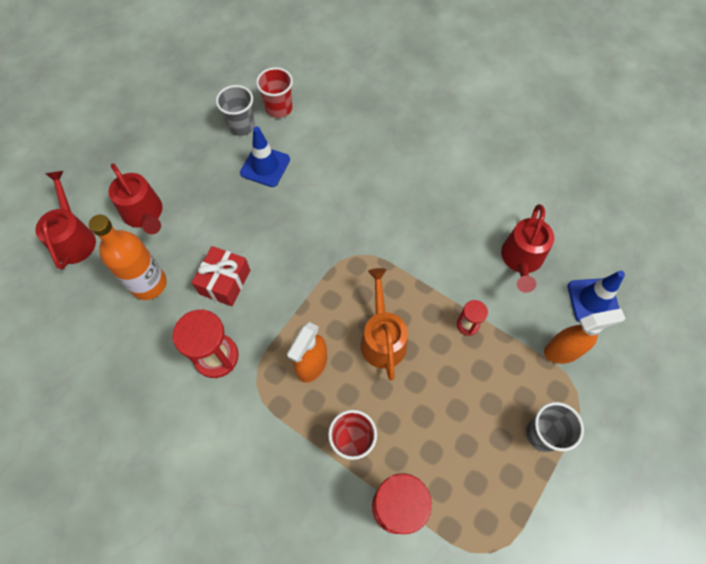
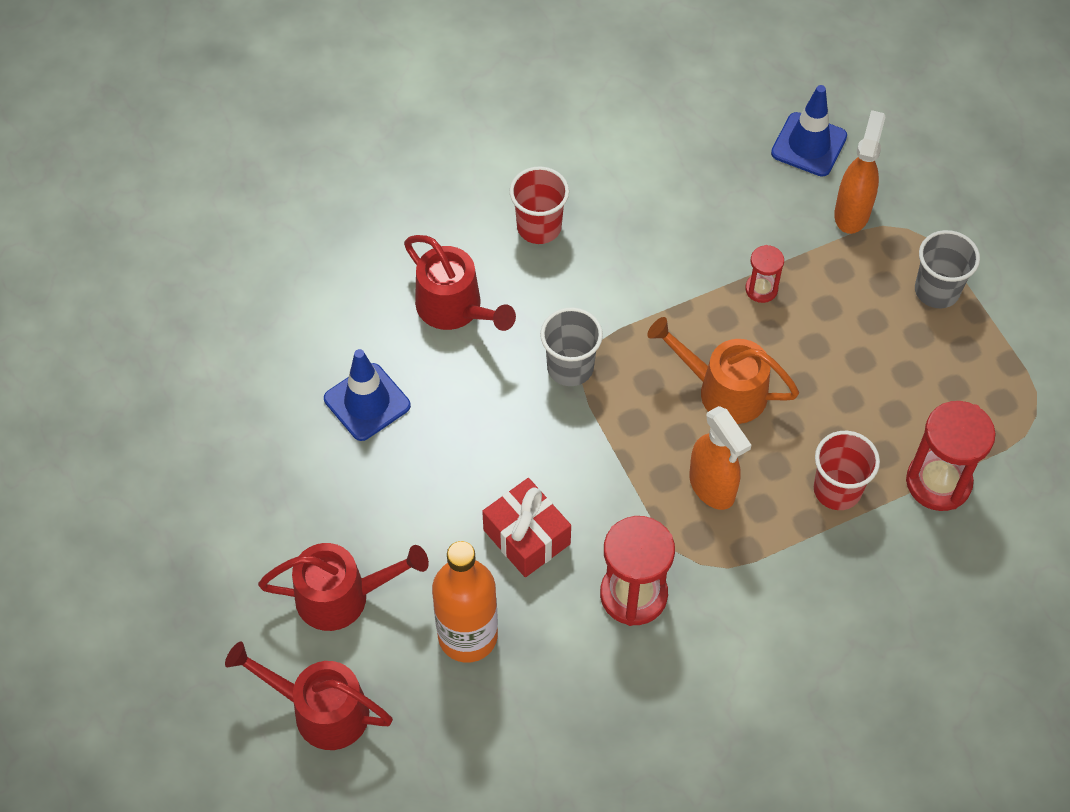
camera: 60 degrees left, 5 degrees down
grey cup [216,85,255,136] -> grey cup moved to [540,307,603,386]
red cup [256,67,293,118] -> red cup moved to [510,166,569,244]
red watering can [501,204,554,293] -> red watering can moved to [404,235,516,331]

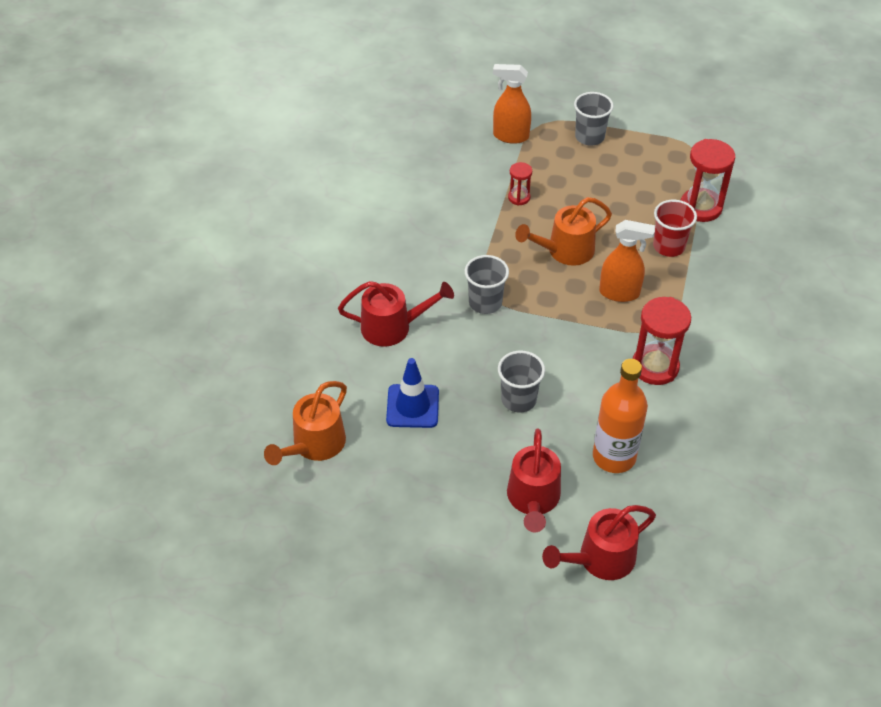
camera: 50 degrees left, 10 degrees down
red watering can [258,543,429,631] -> red watering can turned 150 degrees clockwise [507,429,561,532]
red gift [482,478,571,577] -> none
red cup [510,166,569,244] -> none
blue traffic cone [771,85,847,177] -> none
orange spray bottle [834,110,886,234] -> orange spray bottle turned 45 degrees counterclockwise [493,64,531,144]
none -> orange watering can [264,381,347,465]
none -> grey cup [498,351,545,413]

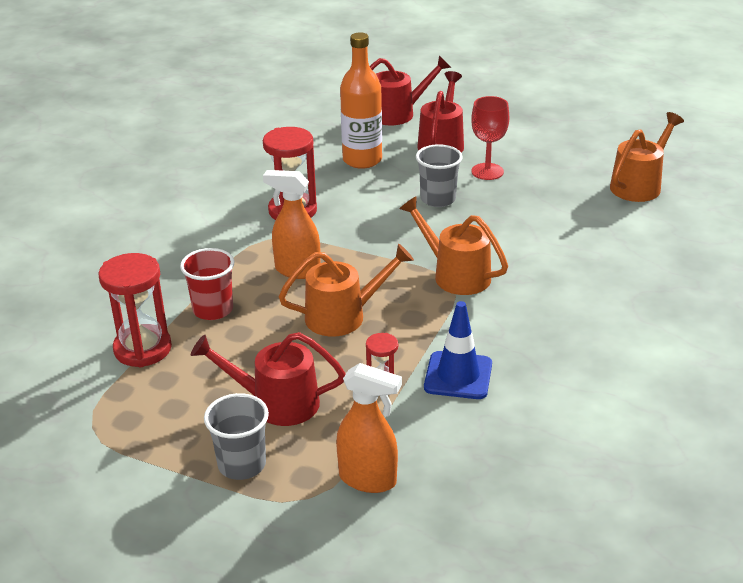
camera: 170 degrees left, 15 degrees down
red watering can [338,281,454,347] -> red watering can moved to [191,332,346,426]
blue traffic cone [386,358,439,428] -> blue traffic cone moved to [424,301,492,399]
grey cup [465,255,509,314] -> orange watering can [399,196,508,295]
none -> red goblet [471,96,509,180]

